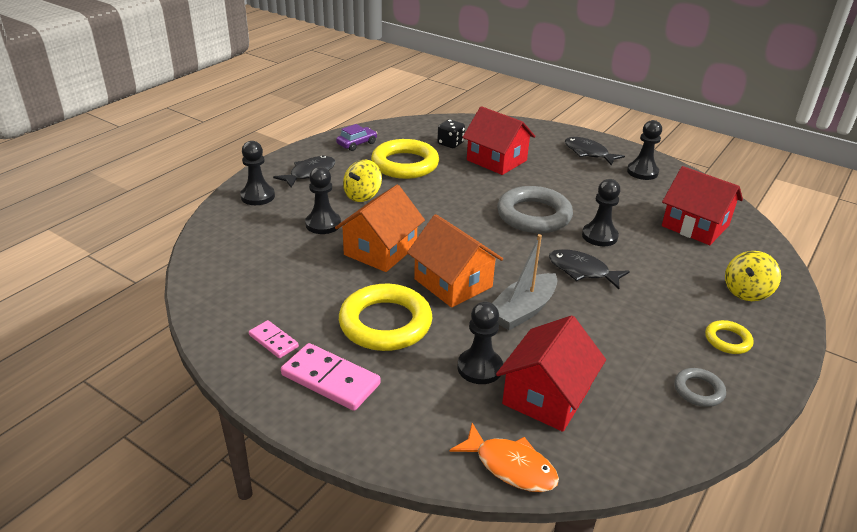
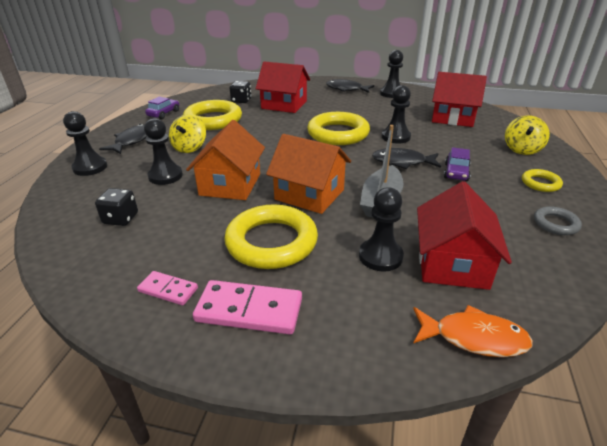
camera: 20 degrees left, 0 degrees up
grey ring [497,186,573,233] -> yellow ring [307,112,370,145]
none -> black dice [95,188,138,226]
none -> purple car [444,147,471,181]

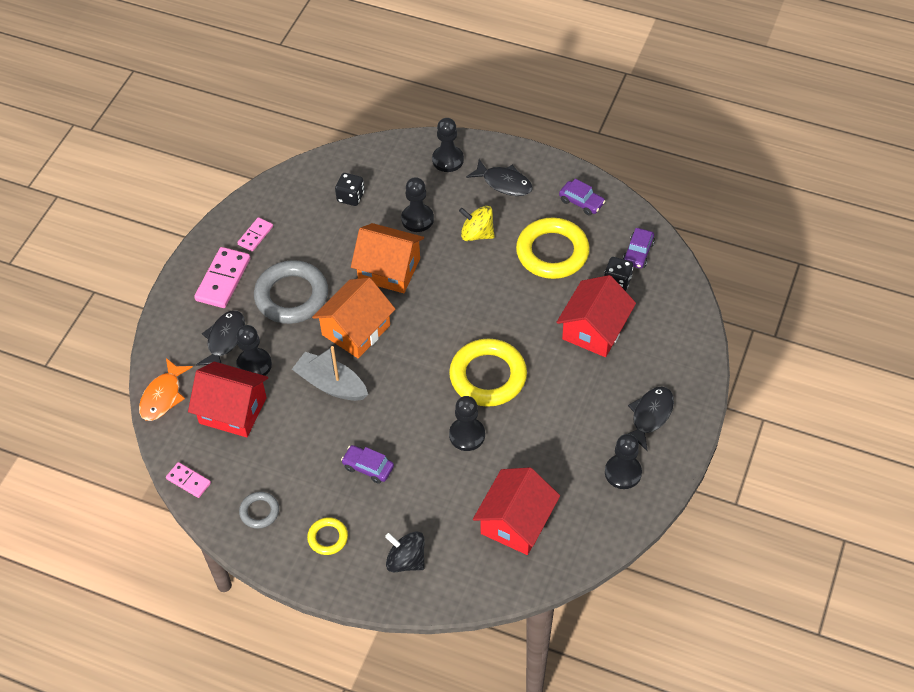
camera: 100 degrees right, 20 degrees up
yellow ring [224,204,318,269] -> grey ring [254,260,328,324]
black fish [372,148,441,169] -> black fish moved to [196,311,245,366]
yellow spinning top [505,115,550,155] -> black spinning top [385,532,425,572]
none -> pink domino [166,462,211,498]
none -> purple car [623,228,655,269]

